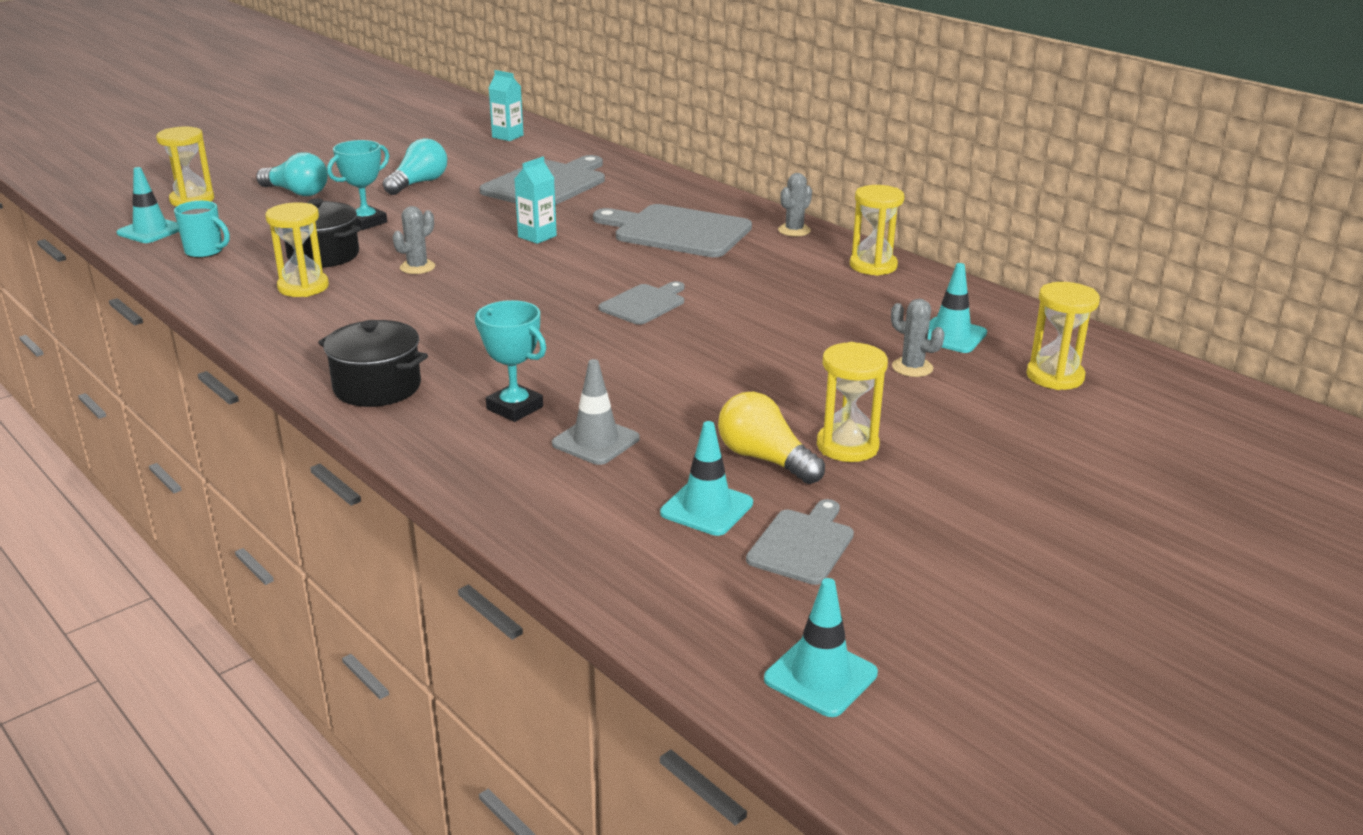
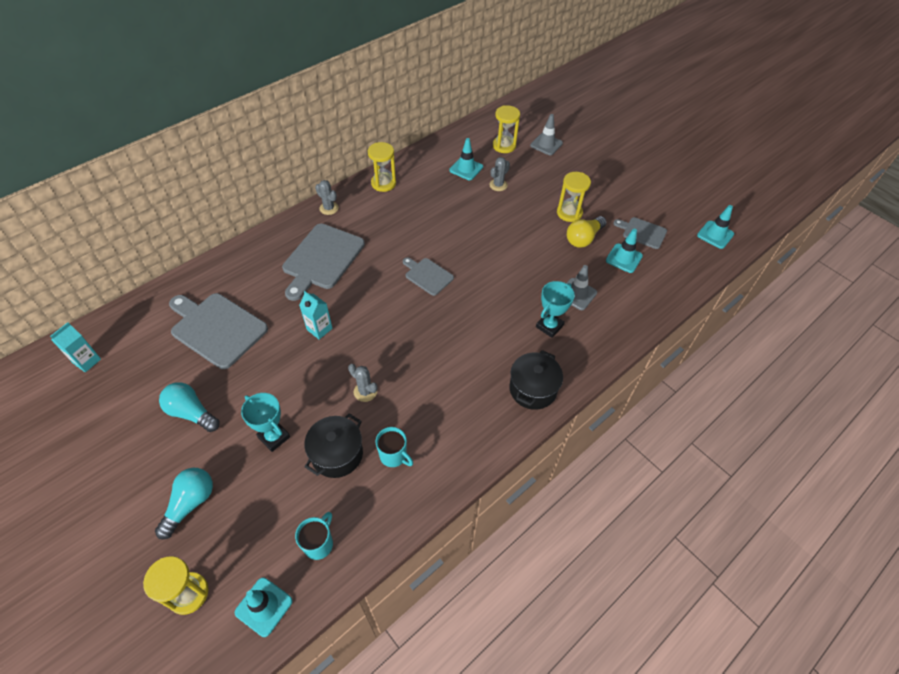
camera: 90 degrees left, 25 degrees up
yellow hourglass [265,202,329,297] -> turquoise mug [376,427,413,467]
none -> grey traffic cone [530,114,563,155]

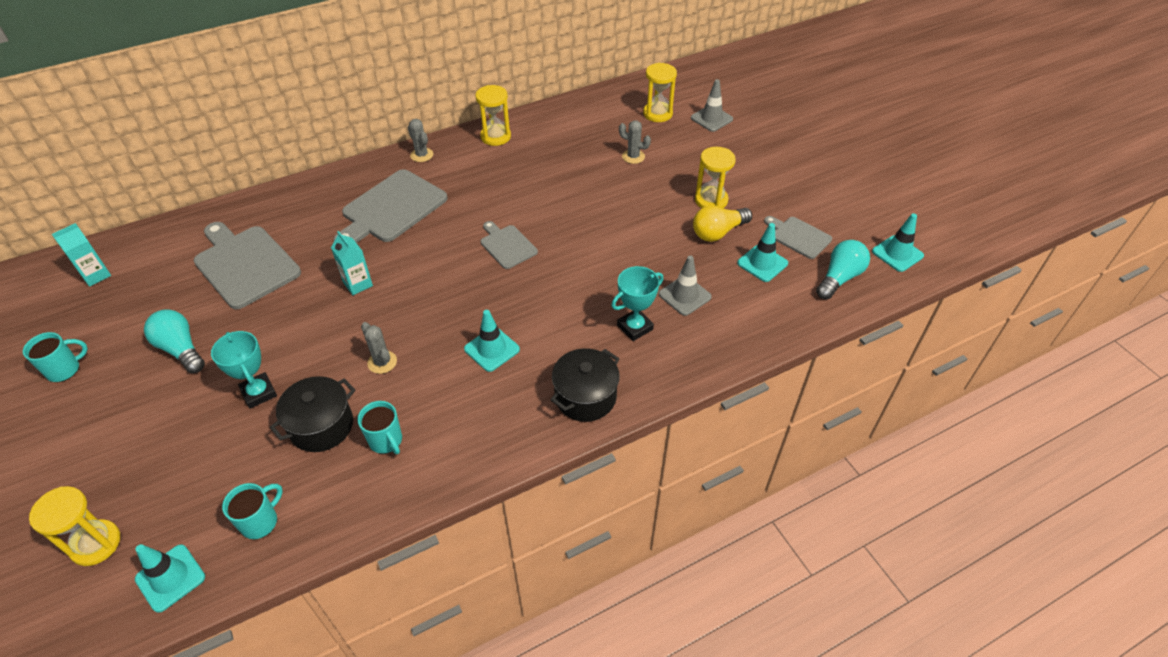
camera: 15 degrees right, 5 degrees down
turquoise light bulb [155,468,213,539] -> turquoise light bulb moved to [816,240,870,299]
turquoise traffic cone [449,138,483,180] -> turquoise traffic cone moved to [464,310,520,372]
grey cactus [489,157,510,191] -> grey cactus turned 60 degrees clockwise [619,120,651,164]
none -> turquoise mug [23,332,88,382]

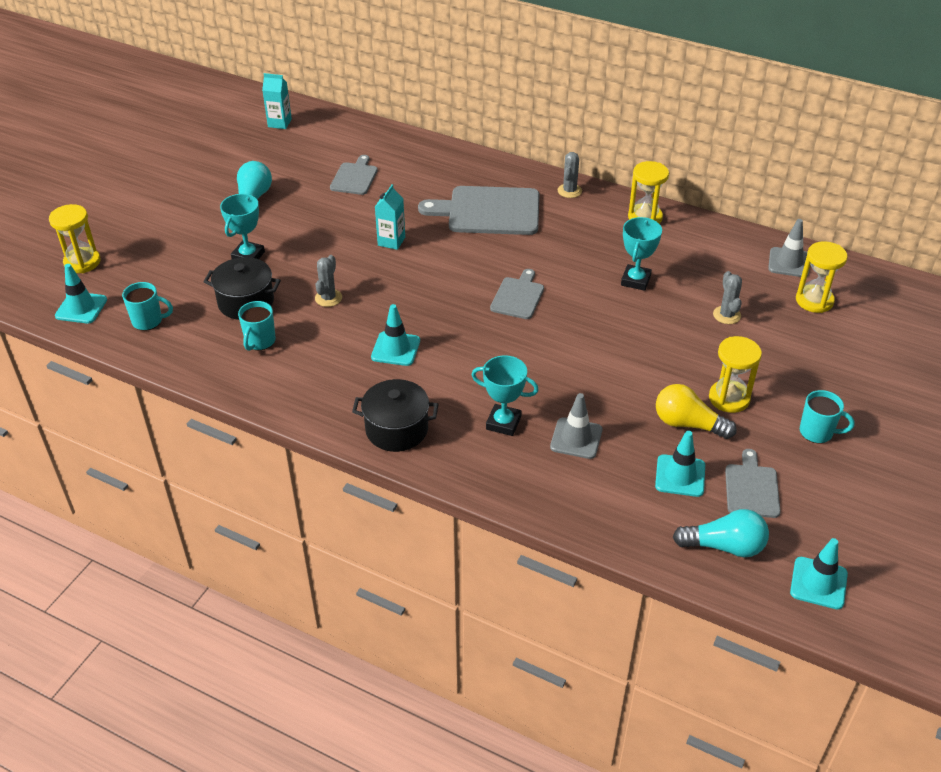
camera: 55 degrees right, 5 degrees down
turquoise mug [23,332,88,382] -> turquoise mug moved to [800,390,855,443]
grey cutting board [194,222,301,309] -> grey cutting board [330,155,378,195], size x0.55
grey traffic cone [691,79,733,132] -> grey traffic cone moved to [768,219,810,277]
none -> turquoise trophy [621,217,662,291]

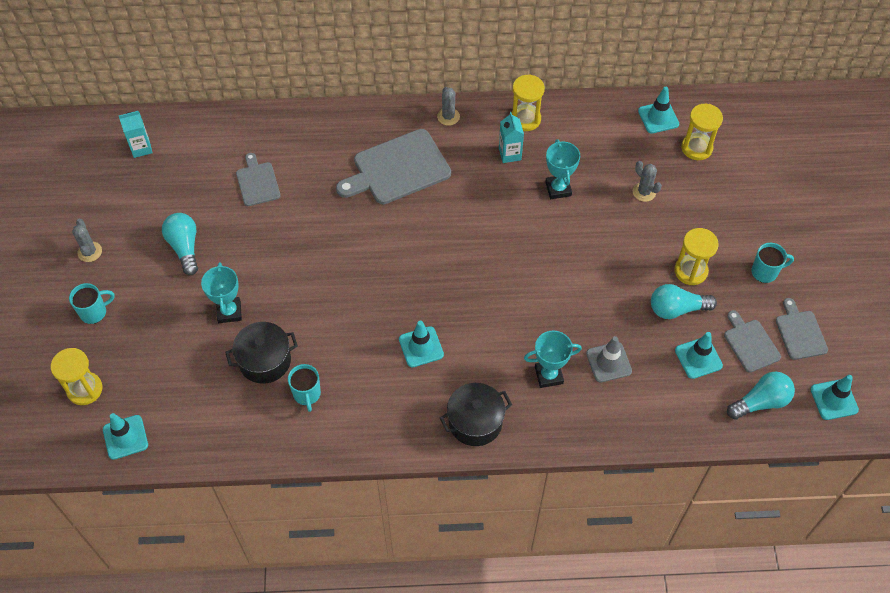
camera: 30 degrees left, 15 degrees up
turquoise mug [122,282,173,331] -> turquoise mug moved to [69,283,115,324]
grey cactus [315,255,342,307] -> grey cactus moved to [72,219,102,262]
turquoise carton [375,184,405,250] -> turquoise carton moved to [499,112,524,163]
grey cutting board [490,269,544,319] -> grey cutting board moved to [776,298,828,360]
yellow light bulb [656,384,737,439] -> turquoise light bulb [651,284,717,319]
grey traffic cone [768,219,810,277] -> turquoise traffic cone [638,87,679,134]

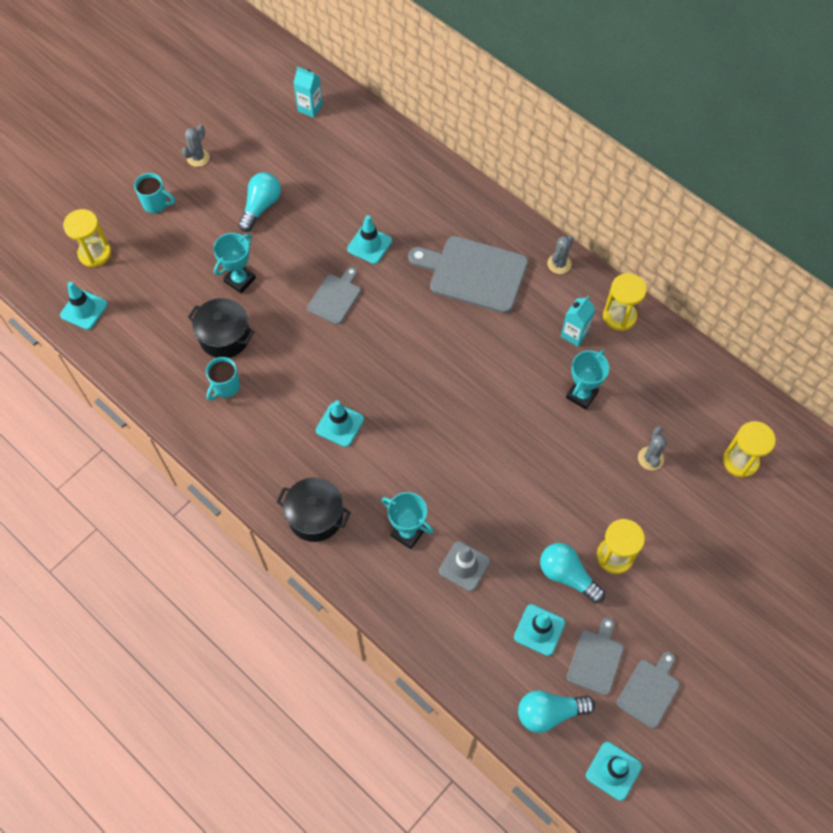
camera: 45 degrees right, 5 degrees up
grey cutting board [236,153,281,206] -> grey cutting board moved to [307,267,361,325]
turquoise traffic cone [638,87,679,134] -> turquoise traffic cone moved to [347,215,392,264]
turquoise light bulb [727,372,795,420] -> turquoise light bulb turned 150 degrees clockwise [518,690,595,733]
turquoise mug [751,243,794,283] -> none

